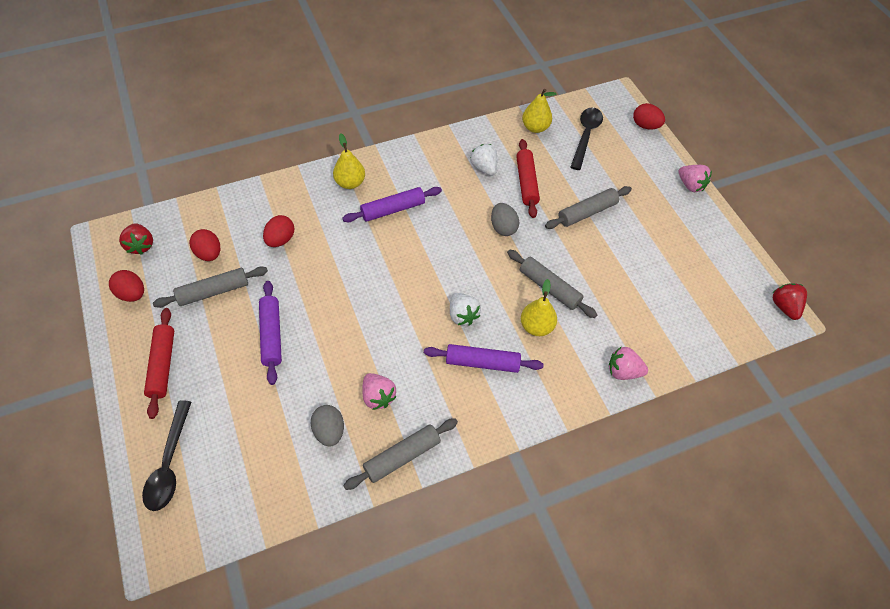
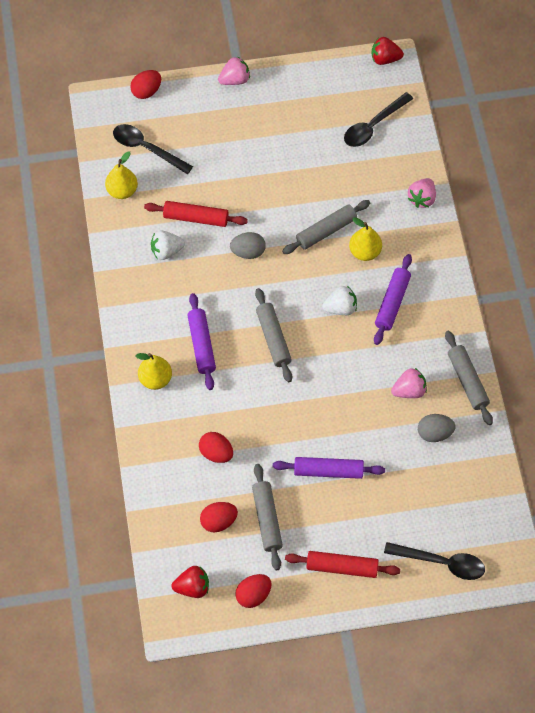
camera: 75 degrees left, 5 degrees up
grey rolling pin [545,186,632,229] -> grey rolling pin moved to [255,288,292,382]
none -> black spoon [344,92,413,147]

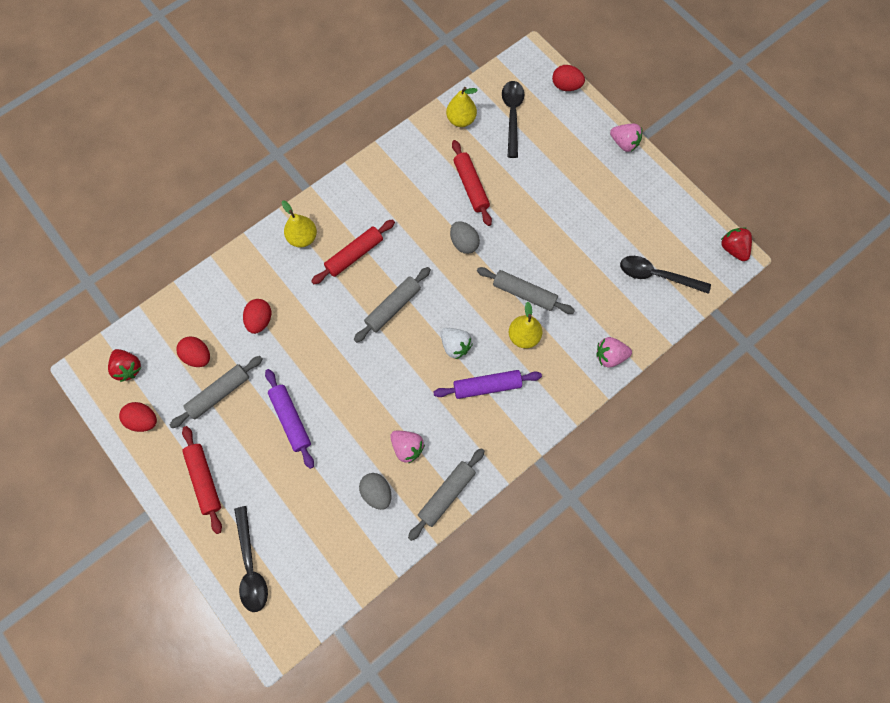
camera: 60 degrees right, 10 degrees up
white strawberry [151,230,185,260] -> none
purple rolling pin [187,293,216,390] -> red rolling pin [311,219,395,284]

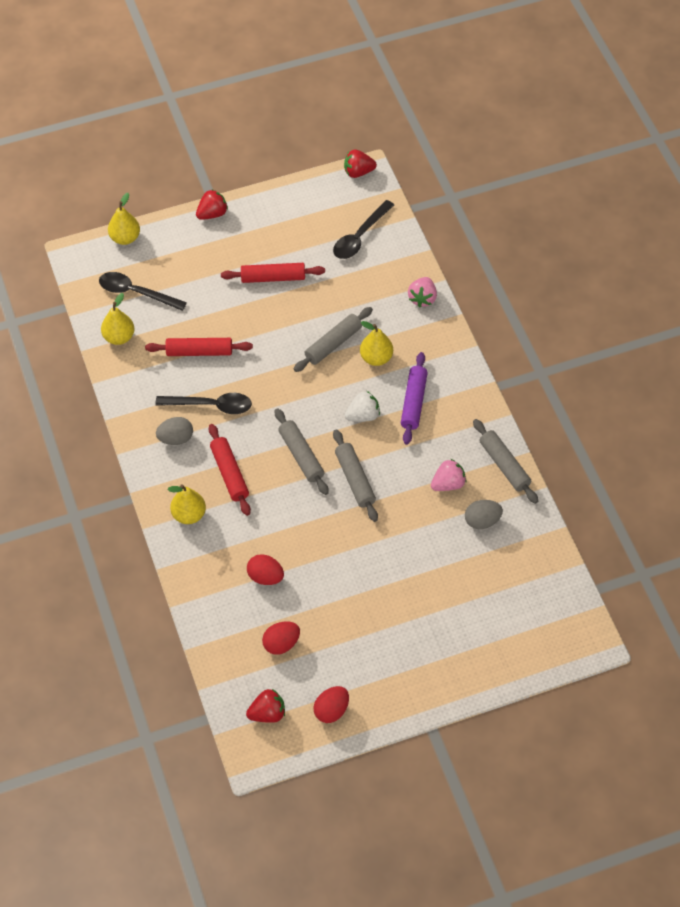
camera: 70 degrees left, 15 degrees down
grey rolling pin [169,356,263,428] -> grey rolling pin moved to [333,429,378,522]
red rolling pin [182,426,222,534] -> red rolling pin moved to [221,263,325,283]
black spoon [234,506,268,612] -> black spoon moved to [155,393,252,414]
purple rolling pin [265,369,314,469] -> none
grey egg [450,221,480,254] -> grey egg moved to [156,417,193,445]
red egg [552,65,585,91] -> yellow pear [108,193,140,245]
pink strawberry [610,124,642,152] -> red strawberry [196,189,228,220]

